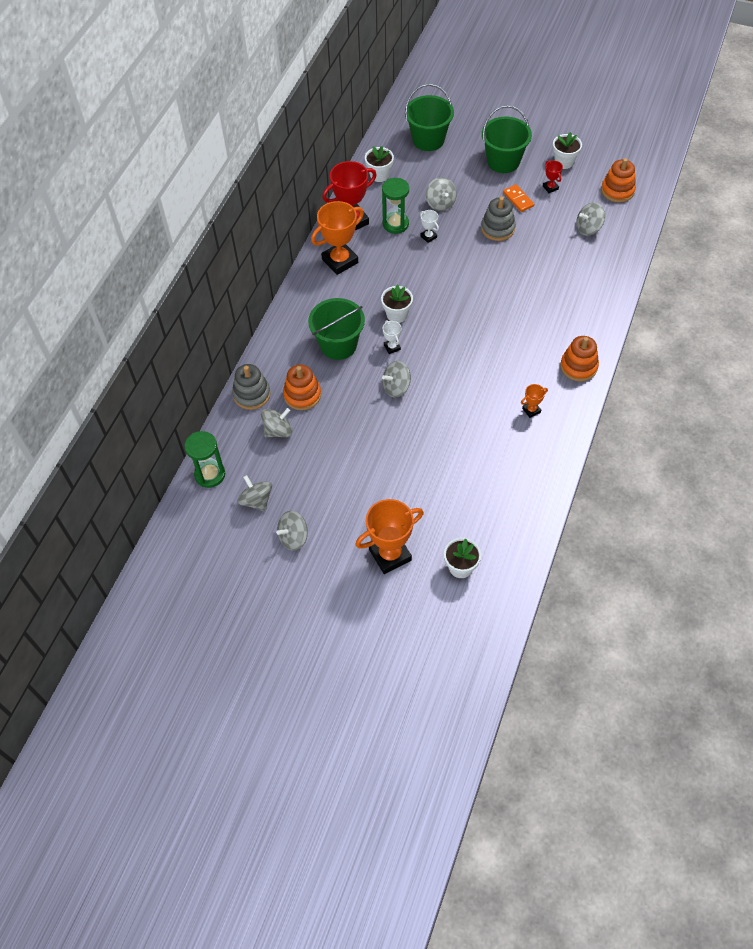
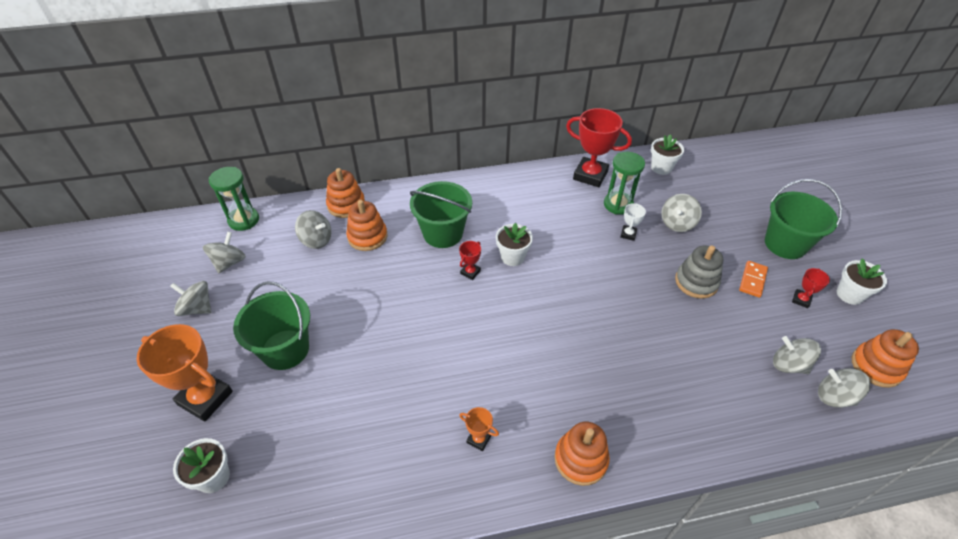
camera: 55 degrees right, 10 degrees down
grey stacking toy [232,364,271,410] -> orange stacking toy [326,168,365,218]
orange trophy [311,201,364,275] -> none
grey spinning top [382,361,411,398] -> grey spinning top moved to [818,368,870,408]
white trophy [383,320,401,354] -> red trophy [459,241,481,280]
green bucket [405,84,454,151] -> green bucket moved to [233,282,310,370]

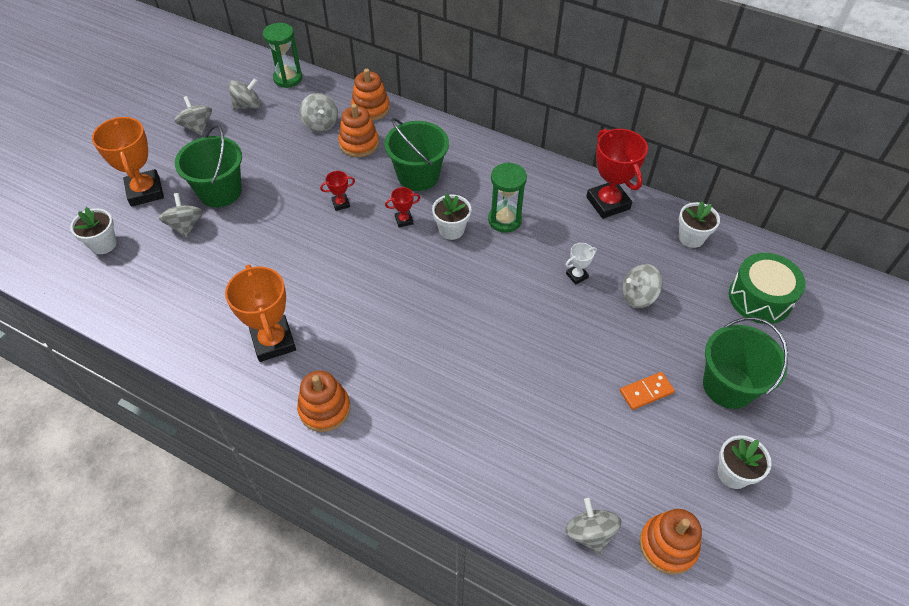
camera: 40 degrees right, 5 degrees up
orange trophy [459,407,499,451] -> orange trophy [225,264,296,362], size x2.17
green hourglass [604,152,645,215] -> green hourglass moved to [488,162,527,233]
grey stacking toy [675,245,723,299] -> none
grey spinning top [773,336,821,374] -> grey spinning top moved to [159,193,203,238]
red trophy [792,268,830,308] -> red trophy moved to [320,171,355,211]
none -> green drum [729,253,806,324]

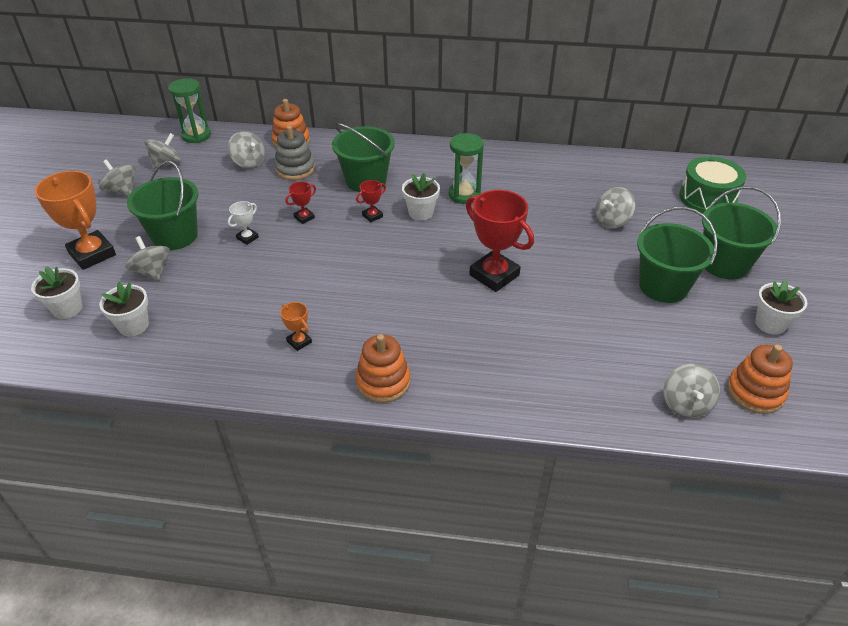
camera: 20 degrees left, 10 degrees down
orange trophy [225,264,296,362] -> orange trophy [280,302,312,351], size x0.46
orange stacking toy [338,104,379,157] -> grey stacking toy [275,125,315,180]
white trophy [565,243,597,285] -> white trophy moved to [228,201,259,245]
grey spinning top [565,498,622,554] -> grey spinning top turned 135 degrees counterclockwise [663,364,720,418]
red trophy [586,129,648,219] -> red trophy moved to [466,190,534,292]
orange domino [620,372,675,410] -> green bucket [637,207,718,303]
white flower pot [679,201,720,248] -> white flower pot moved to [99,282,149,336]

